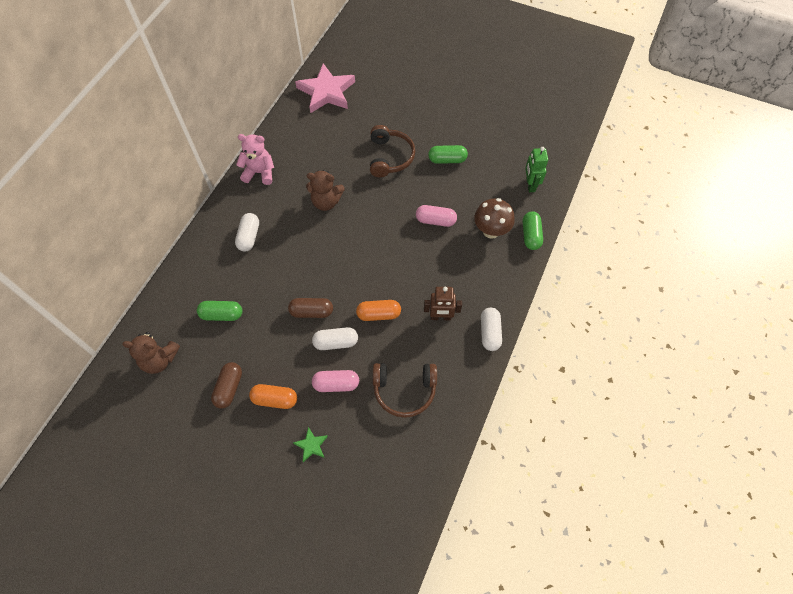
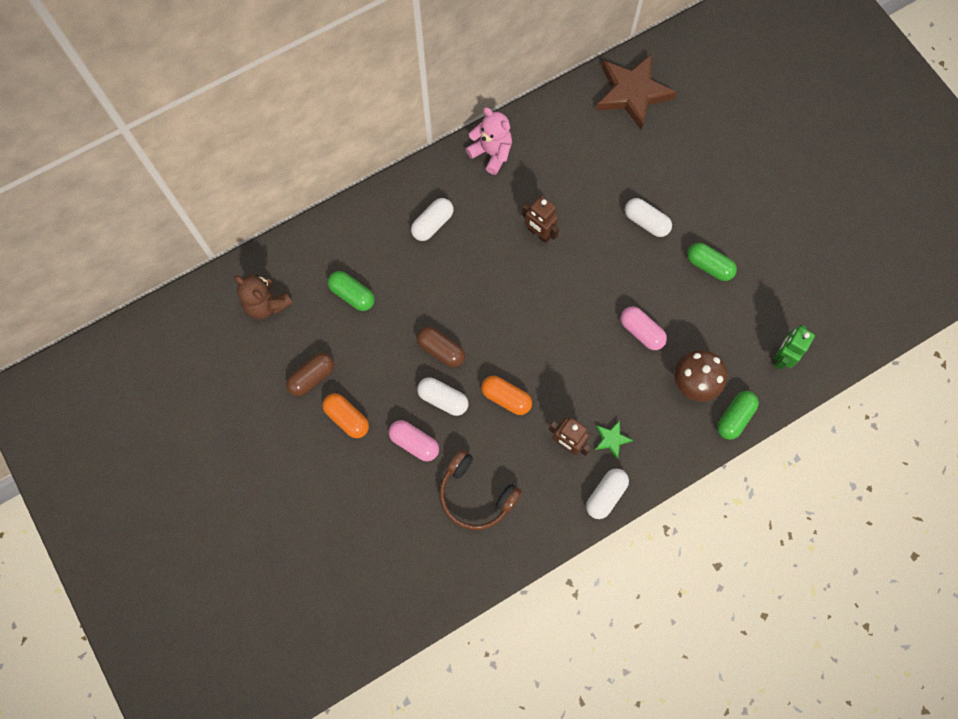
camera: 35 degrees right, 10 degrees up
green star [293,427,328,462] -> green star moved to [595,420,633,459]
pink star [295,63,355,113] -> brown star [596,54,677,130]
brown teddy bear [306,170,345,211] -> brown robot [522,196,559,243]
brown headphones [370,125,415,177] -> white capsule [625,198,672,237]

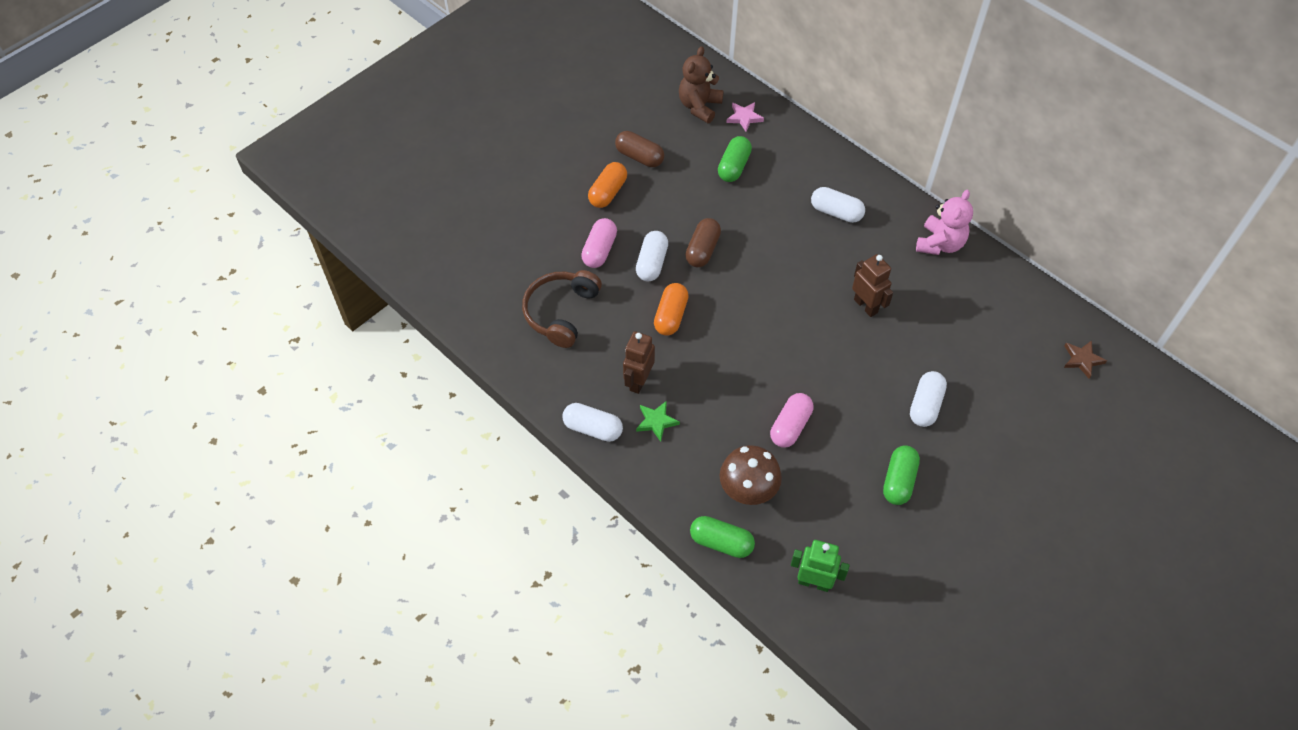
camera: 75 degrees right, 15 degrees down
brown robot [522,196,559,243] -> brown robot turned 120 degrees clockwise [852,254,893,317]
brown star [596,54,677,130] -> brown star [1064,340,1107,379], size x0.44
none -> pink star [726,102,764,132]

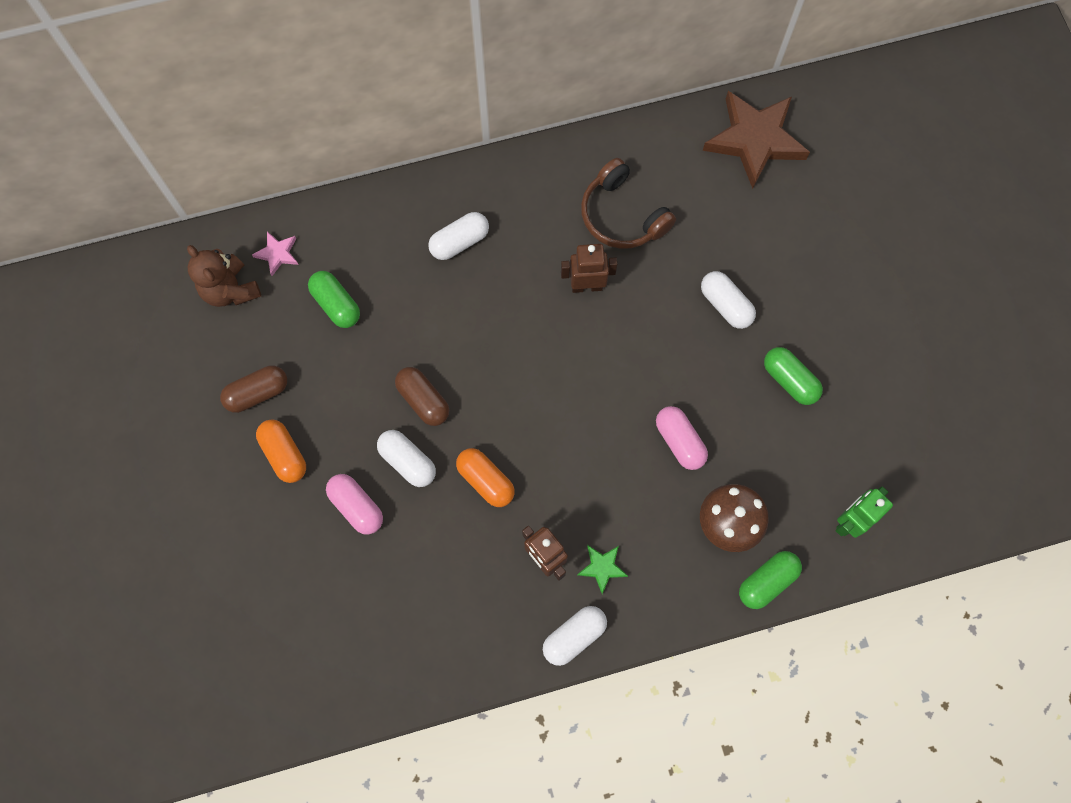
camera: 60 degrees left, 15 degrees up
brown headphones [522,270,602,348] -> brown headphones moved to [581,158,676,249]
pink teddy bear [916,190,973,255] -> none
brown star [1064,340,1107,379] -> brown star [703,91,810,189], size x2.30

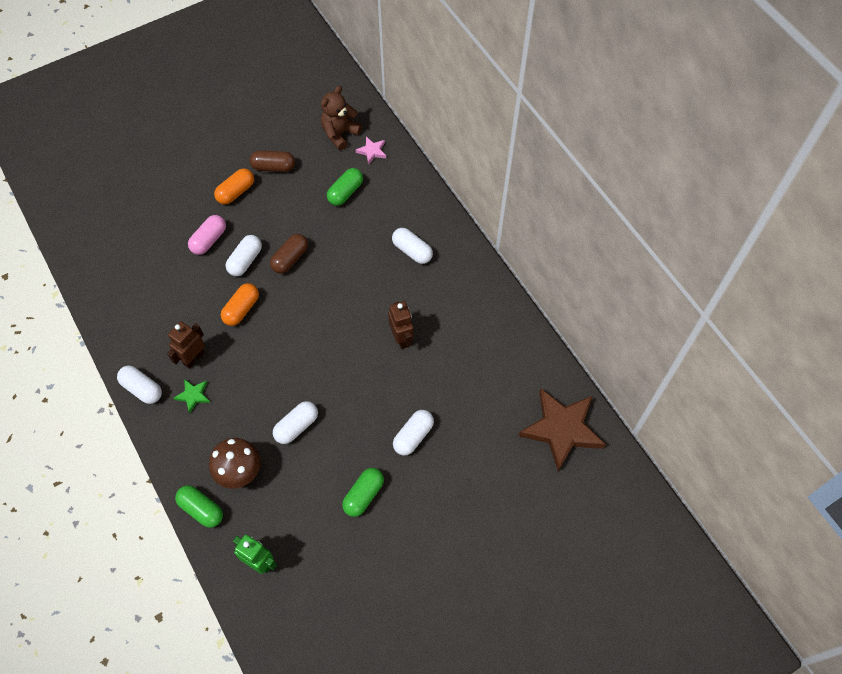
camera: 75 degrees right, 10 degrees down
brown capsule [220,365,287,413] -> brown capsule turned 45 degrees counterclockwise [250,150,295,172]
brown headphones [581,158,676,249] -> none
pink capsule [656,406,708,470] -> white capsule [273,401,318,444]

